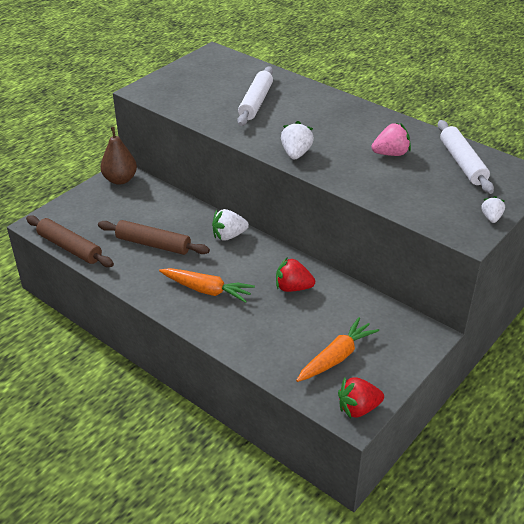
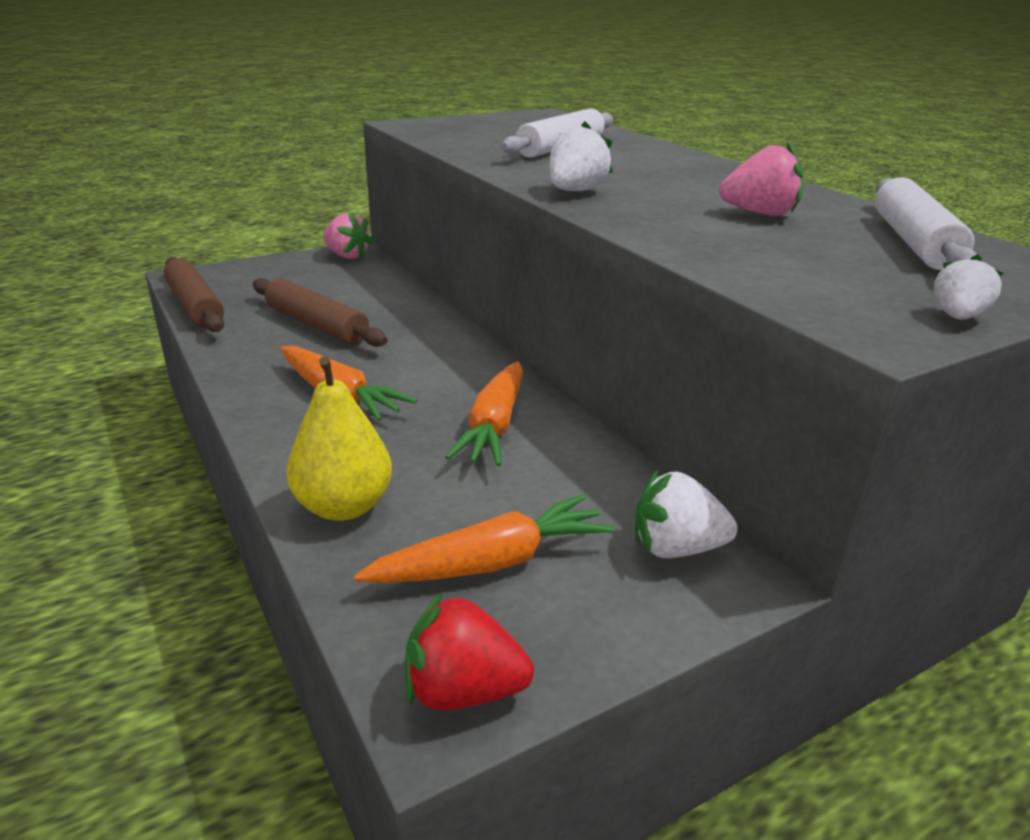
camera: 20 degrees right, 10 degrees down
brown pear [100,127,137,185] -> pink strawberry [323,212,373,259]
white strawberry [212,209,249,241] -> white strawberry moved to [635,470,738,558]
red strawberry [276,257,315,292] -> orange carrot [445,361,523,466]
none -> yellow pear [286,356,392,521]

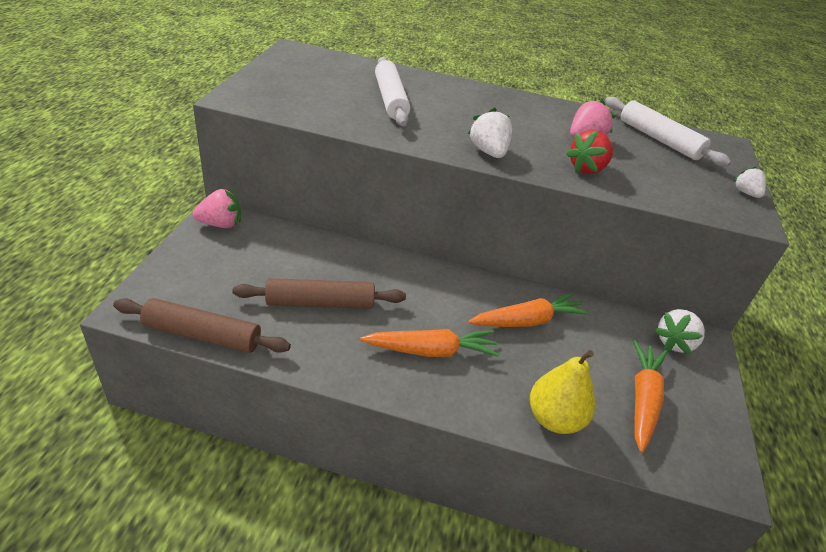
camera: 50 degrees left, 10 degrees up
red strawberry [405,591,534,711] -> red strawberry moved to [566,130,613,174]
orange carrot [445,361,523,466] -> orange carrot turned 75 degrees counterclockwise [468,292,590,327]

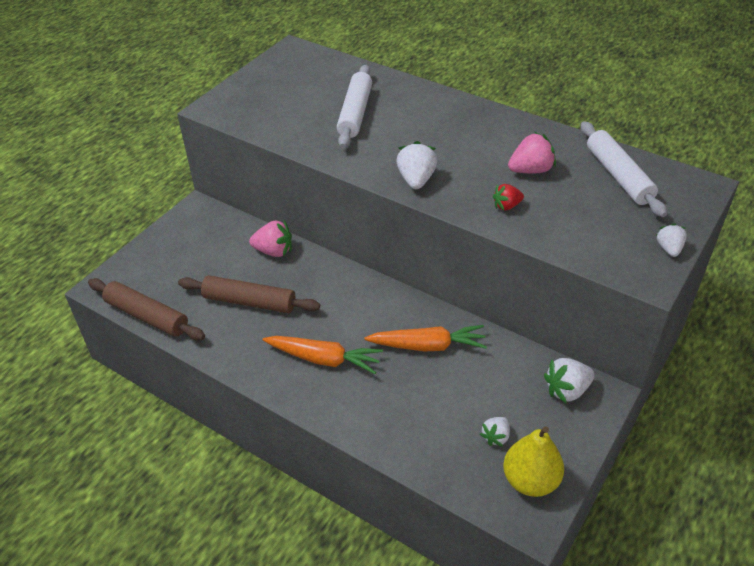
camera: 25 degrees right, 5 degrees up
pink strawberry [193,189,241,228] -> pink strawberry moved to [249,220,292,257]
yellow pear [530,350,595,434] -> yellow pear moved to [503,426,564,497]
red strawberry [566,130,613,174] -> red strawberry [493,184,524,211], size x0.63
orange carrot [633,340,667,453] -> white strawberry [480,417,510,447]

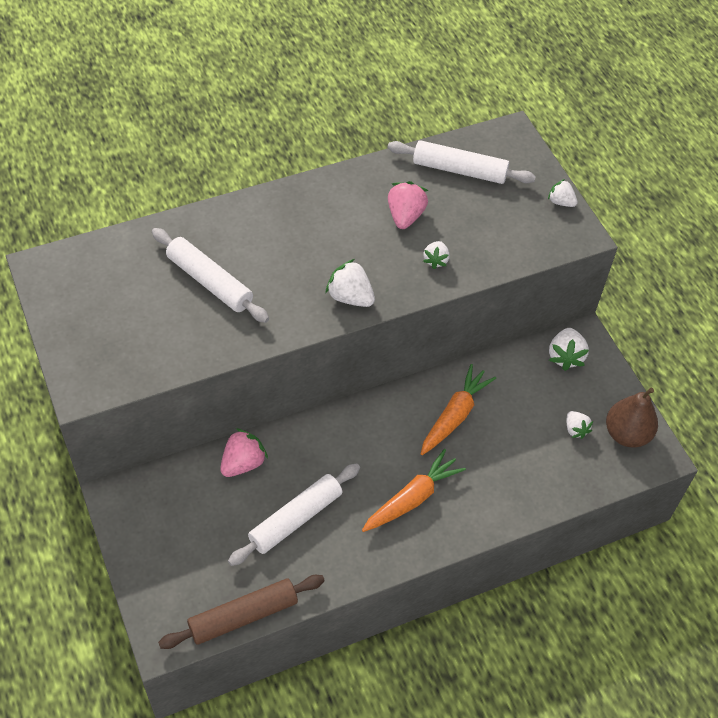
camera: 60 degrees left, 10 degrees up
brown rolling pin [178,275,320,313] -> white rolling pin [228,463,360,566]
red strawberry [493,184,524,211] -> white strawberry [423,241,450,269]
yellow pear [503,426,564,497] -> brown pear [606,388,658,448]

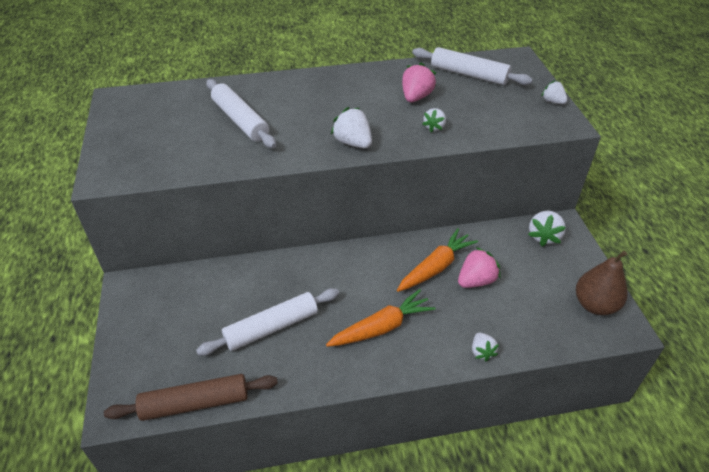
camera: 15 degrees right, 10 degrees down
pink strawberry [220,428,268,477] -> pink strawberry moved to [458,247,500,288]
white strawberry [567,411,593,439] -> white strawberry moved to [472,332,499,361]

